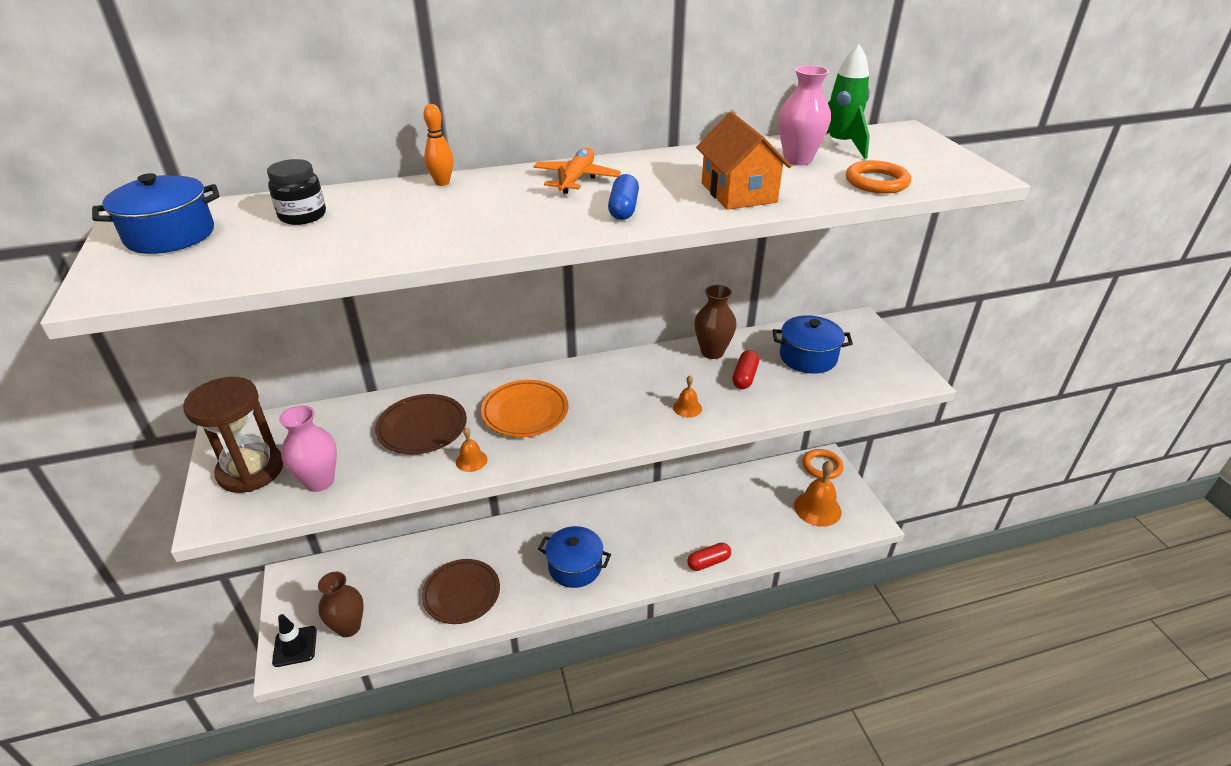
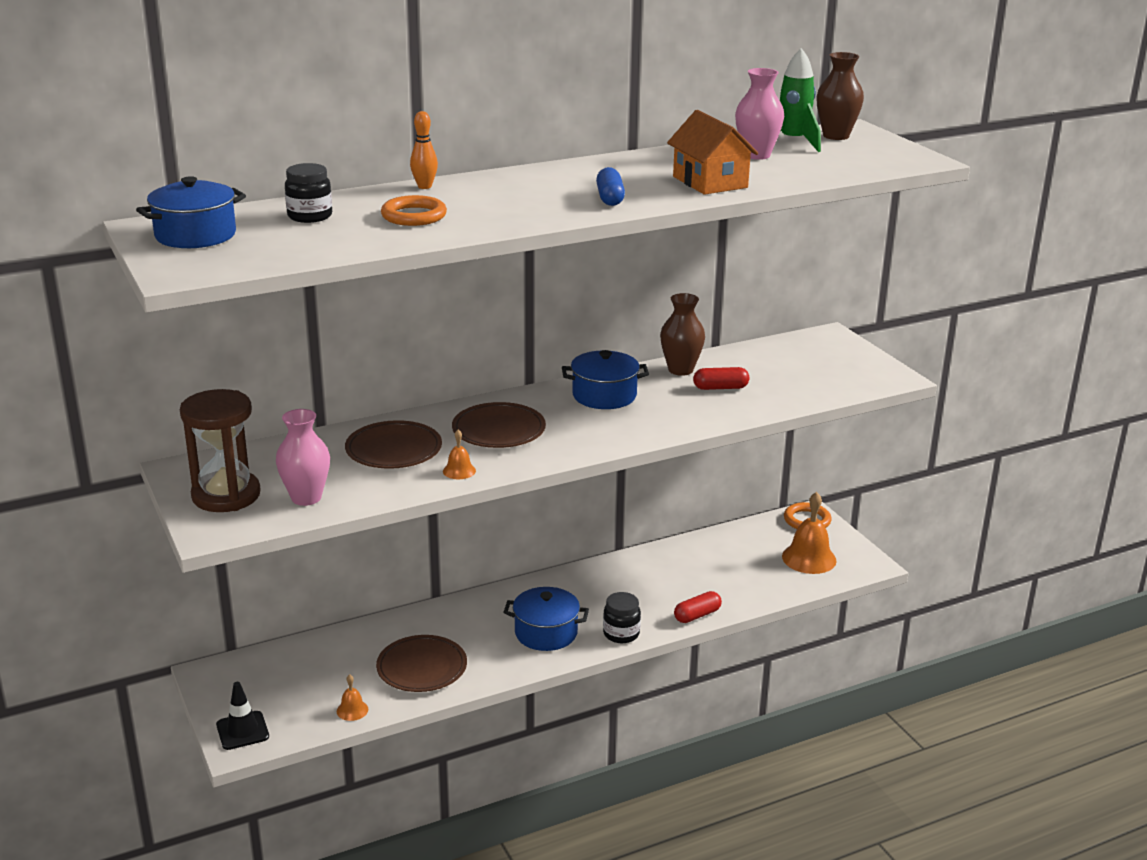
camera: 10 degrees left, 10 degrees down
brown vase [318,572,364,637] -> brown vase moved to [816,52,864,140]
orange plate [481,380,568,437] -> brown plate [452,402,546,448]
orange plane [533,148,621,194] -> none
orange bell [673,376,702,418] -> orange bell moved to [337,674,368,721]
red capsule [732,350,759,389] -> red capsule turned 75 degrees clockwise [693,367,749,390]
blue pot [773,315,853,374] -> blue pot moved to [562,350,649,409]
orange ring [846,160,911,194] -> orange ring moved to [381,195,447,226]
none -> black jar [603,592,641,643]

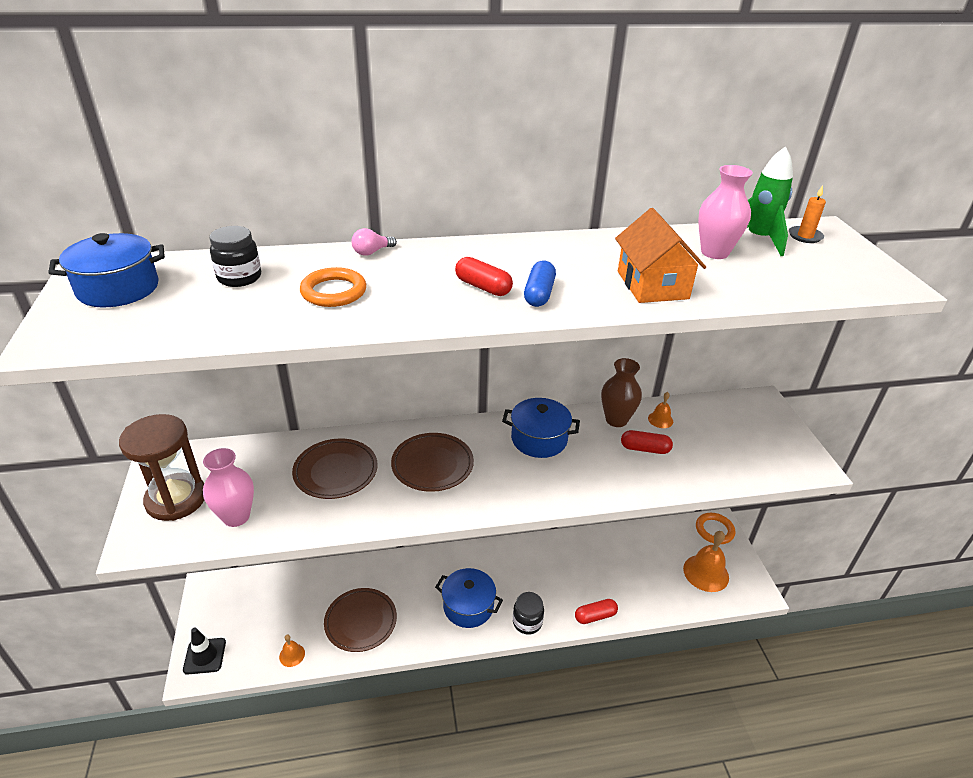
camera: 15 degrees right, 10 degrees up
orange bowling pin [410,111,438,189] -> pink light bulb [351,228,397,256]
orange bell [443,429,476,479] -> orange bell moved to [648,392,673,428]
brown vase [816,52,864,140] -> orange candle [789,185,826,243]
none -> red capsule [455,257,513,296]

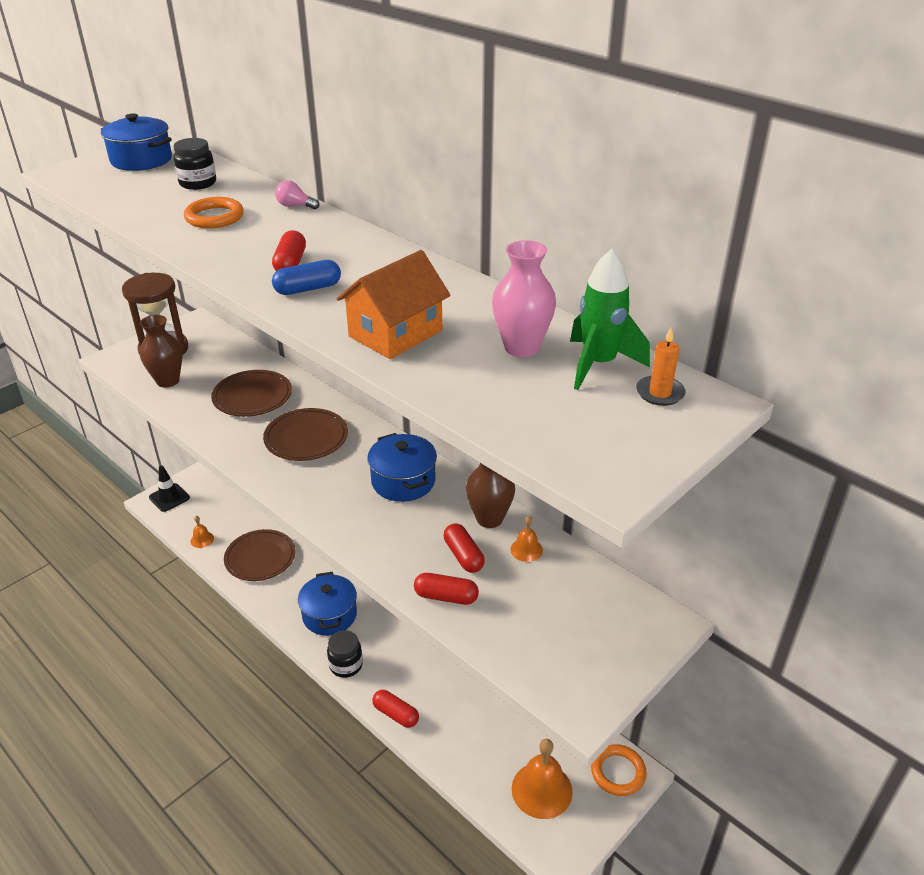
camera: 55 degrees right, 0 degrees up
pink vase [203,448,254,527] -> brown vase [140,315,182,388]
none -> red capsule [414,573,479,605]

